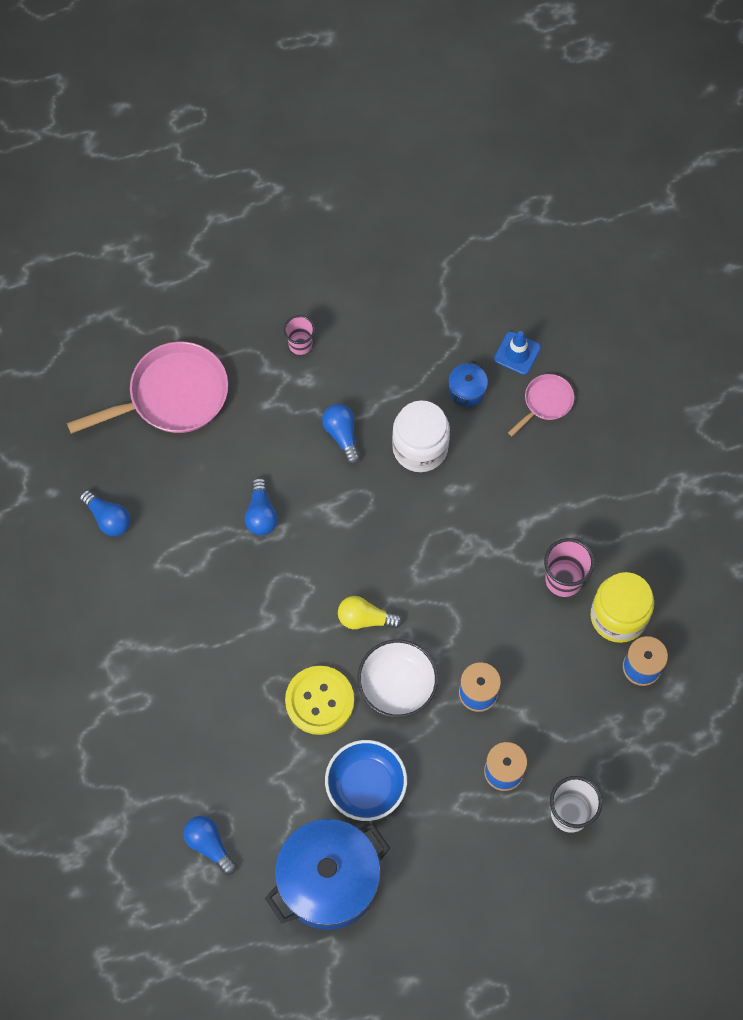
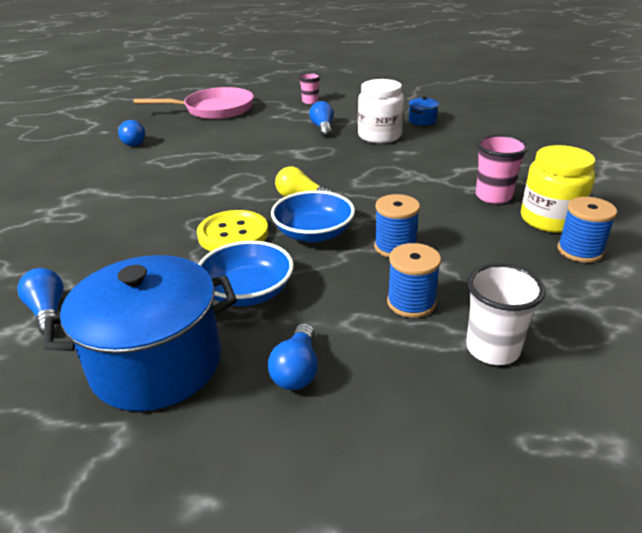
camera: 15 degrees right, 35 degrees down
blue light bulb [245,477,278,536] -> blue light bulb moved to [268,323,318,390]
white bowl [357,639,438,718] -> blue bowl [271,191,355,242]
blue traffic cone [494,331,541,375] -> none
pink pan [508,374,574,436] -> none

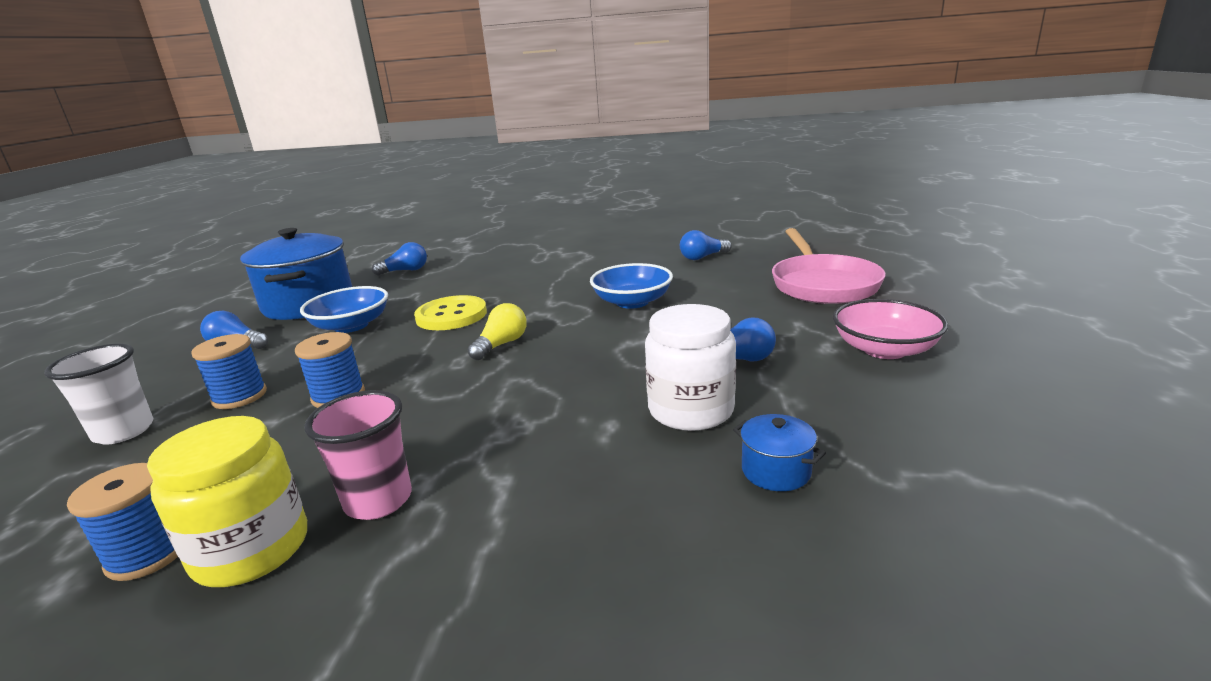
camera: 100 degrees right, 10 degrees down
blue bowl [271,191,355,242] -> blue bowl moved to [590,263,673,309]
pink cup [299,73,320,104] -> pink bowl [833,299,948,359]

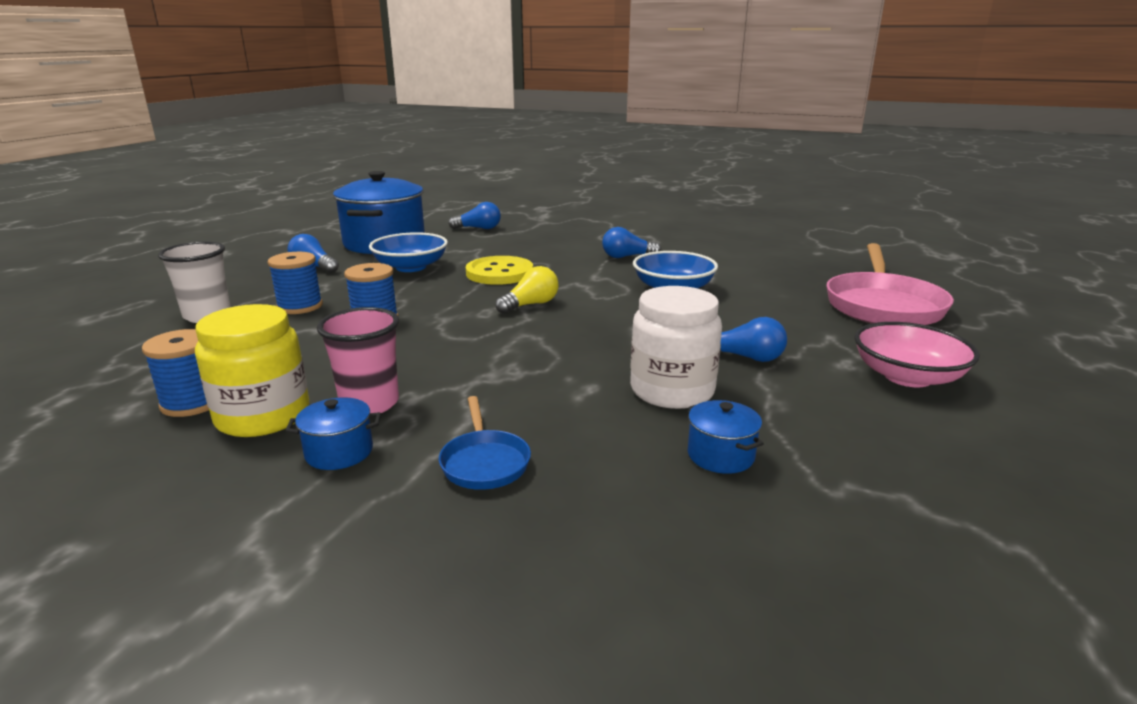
camera: 15 degrees right, 0 degrees up
blue light bulb [680,230,732,260] -> blue light bulb moved to [602,227,661,258]
none -> blue pot [285,397,381,470]
none -> blue pan [439,396,531,490]

